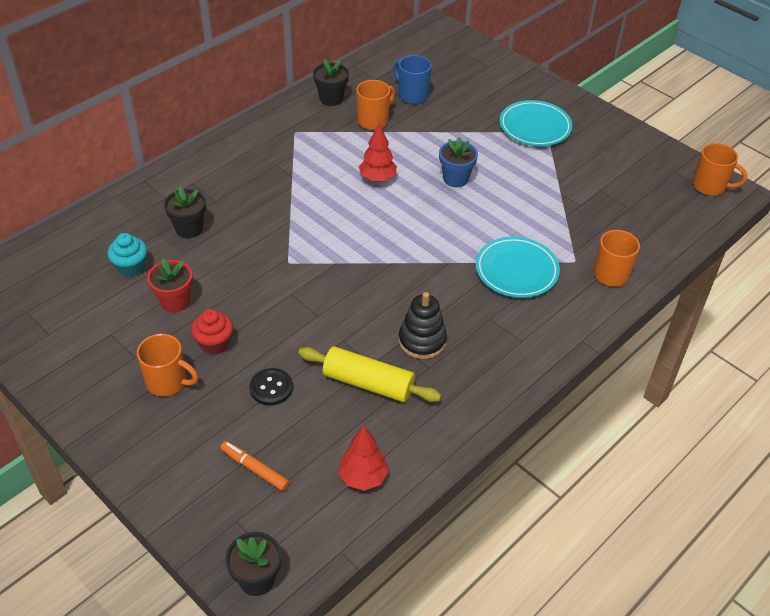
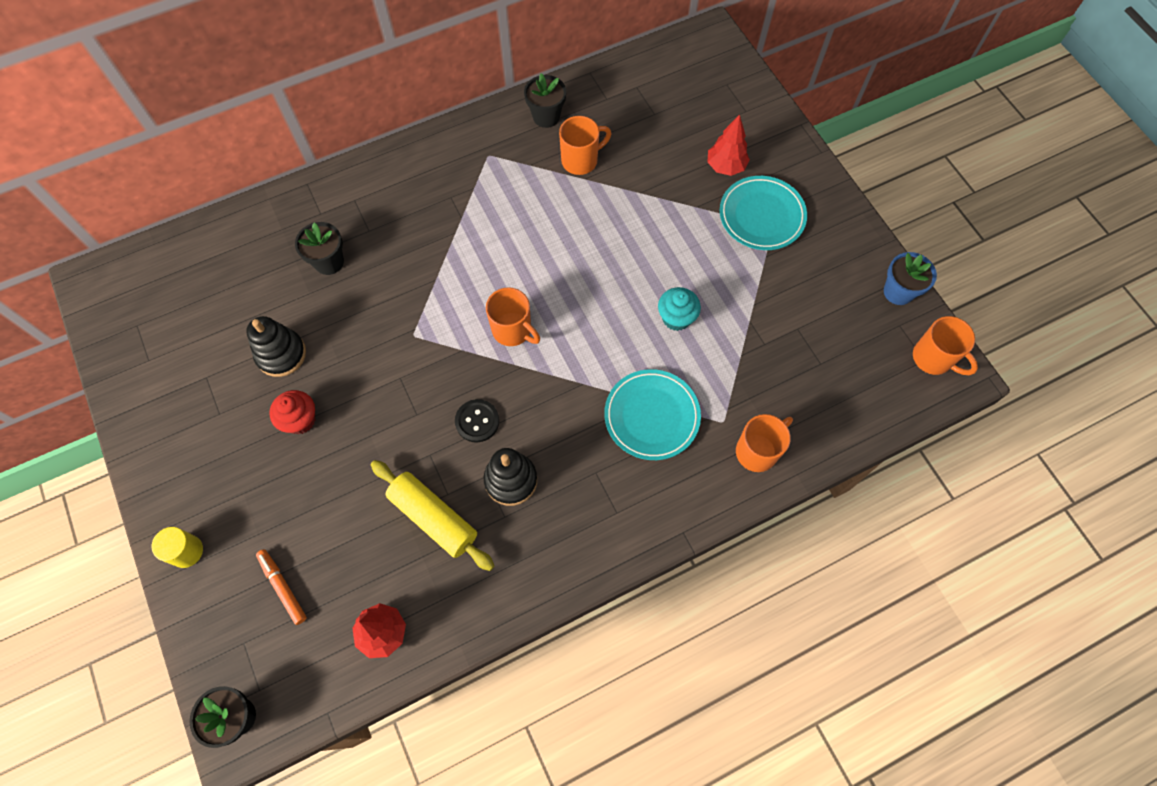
camera: 20 degrees right, 20 degrees up
turquoise cupcake [107,233,147,277] -> turquoise cupcake moved to [658,287,701,331]
orange mug [137,334,198,396] -> orange mug moved to [486,287,540,346]
red flower pot [147,258,193,313] -> black stacking toy [246,316,306,377]
black button [250,368,293,406] -> black button moved to [455,399,499,442]
red tree [359,123,397,182] -> red tree moved to [707,114,750,176]
blue mug [393,55,432,104] -> none
blue flower pot [439,137,478,187] -> blue flower pot moved to [884,252,937,305]
none -> yellow cylinder [152,527,203,568]

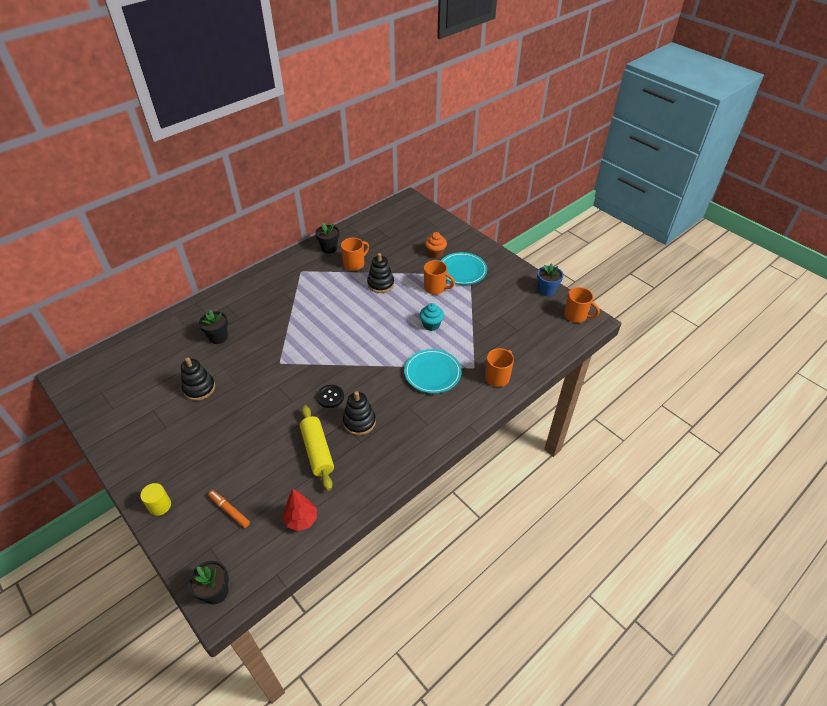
camera: 15 degrees left, 20 degrees down
red cupcake [269,390,315,434] -> none
yellow rolling pin [371,460,494,571] -> yellow rolling pin turned 45 degrees clockwise [300,405,334,491]
orange mug [486,287,540,346] -> orange mug moved to [424,260,455,295]
red tree [707,114,750,176] -> orange cupcake [425,232,447,258]
none -> black stacking toy [367,253,394,293]

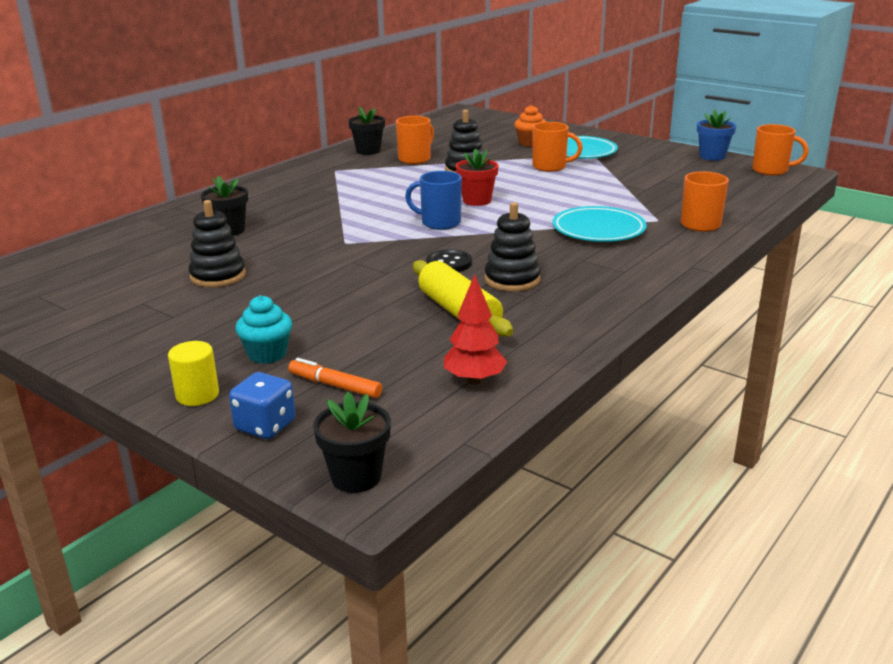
camera: 10 degrees left, 20 degrees down
turquoise cupcake [419,303,444,331] -> turquoise cupcake moved to [235,295,292,364]
none -> blue dice [229,372,295,439]
none -> blue mug [405,171,462,230]
none -> red flower pot [456,148,499,206]

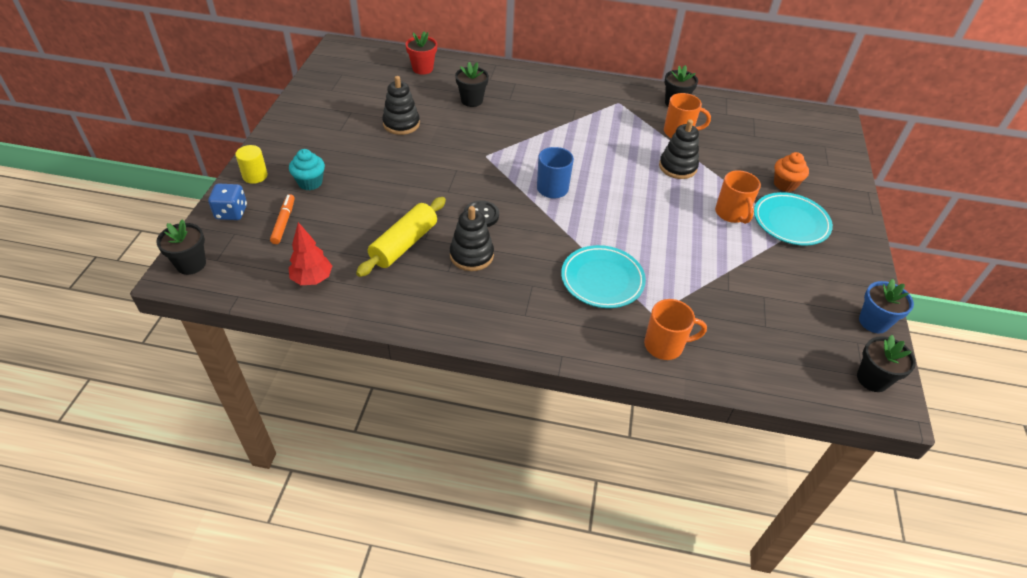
camera: 60 degrees right, 20 degrees up
red flower pot [456,148,499,206] -> red flower pot moved to [405,31,437,74]
orange mug [752,124,809,176] -> black flower pot [857,335,916,392]

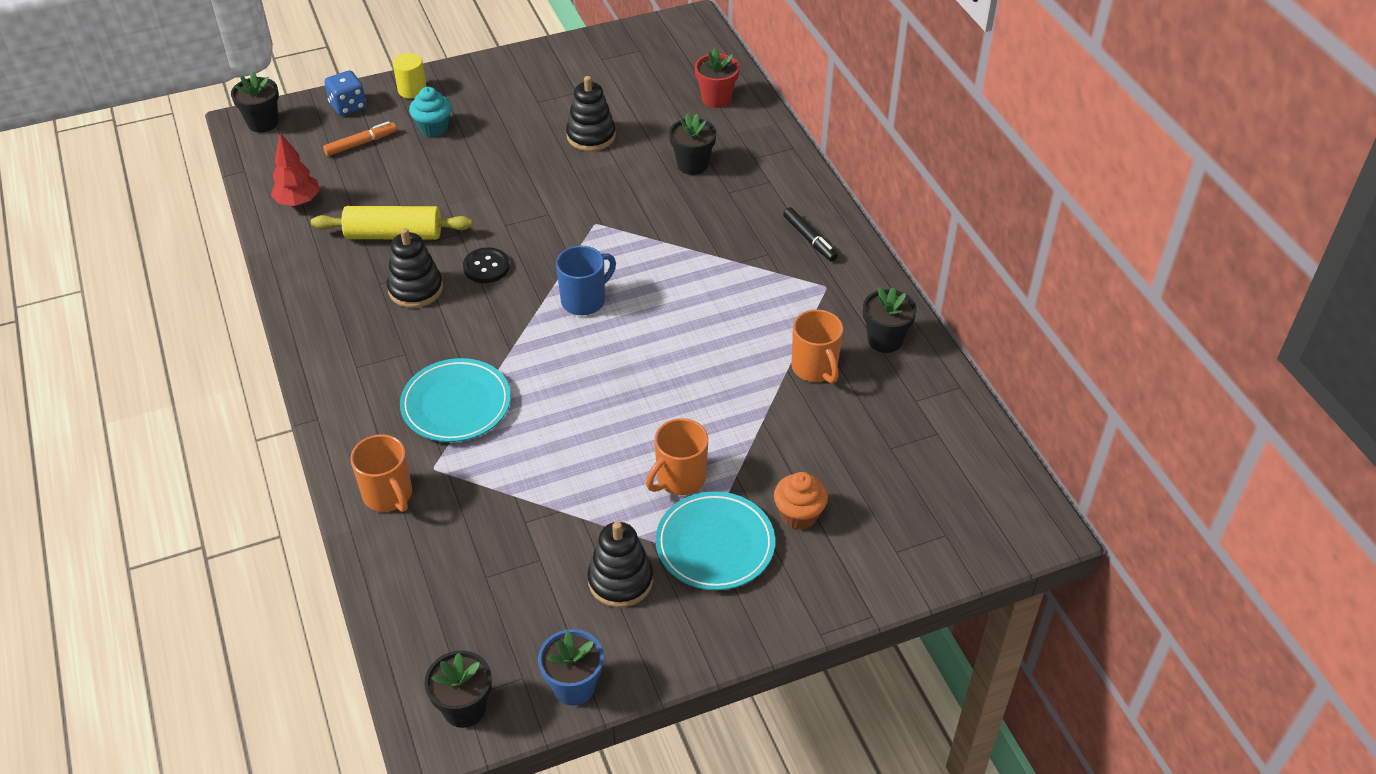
camera: 60 degrees right, 0 degrees up
black stacking toy [659,119,699,179] -> black stacking toy moved to [587,521,653,608]
none -> black marker [783,207,838,262]

